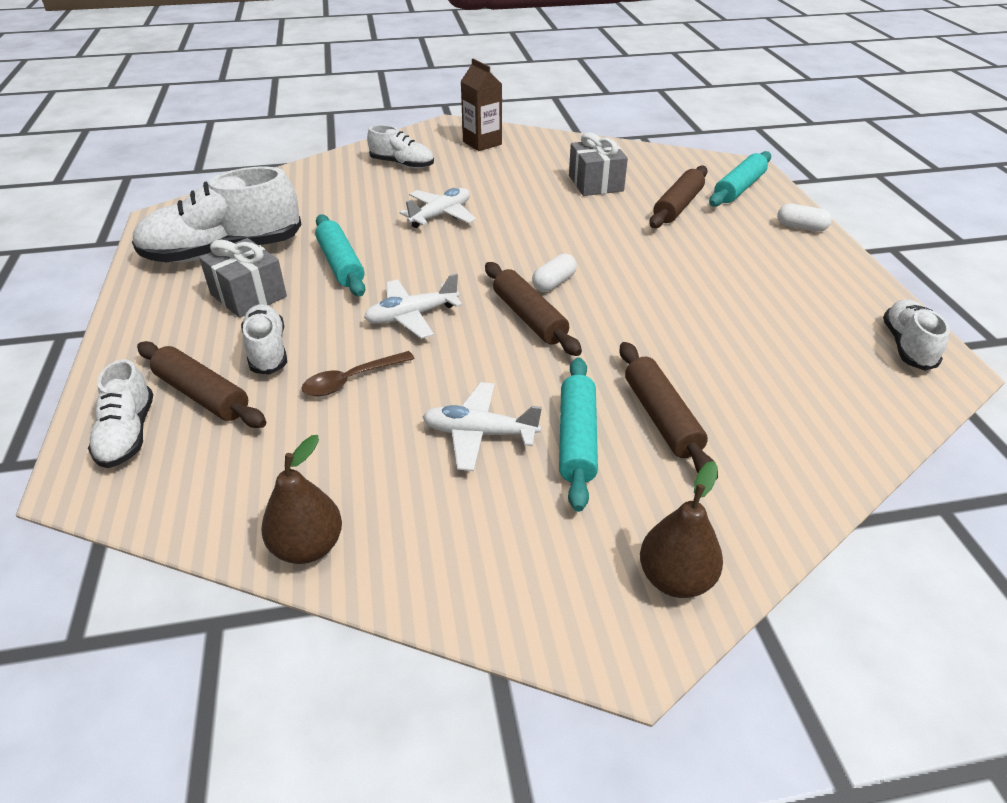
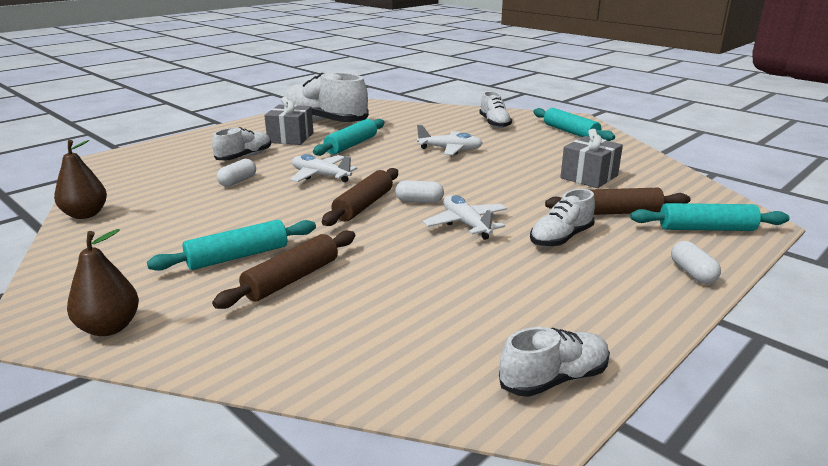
camera: 55 degrees right, 15 degrees down
white shoe [88,359,153,468] -> white shoe moved to [530,189,595,247]
brown rolling pin [137,341,266,428] -> none
brown spoon [301,351,415,396] -> white capsule [217,159,256,187]
white plane [423,382,542,471] -> white plane moved to [423,195,507,240]
brown carton [461,59,502,151] -> turquoise rolling pin [533,108,615,141]

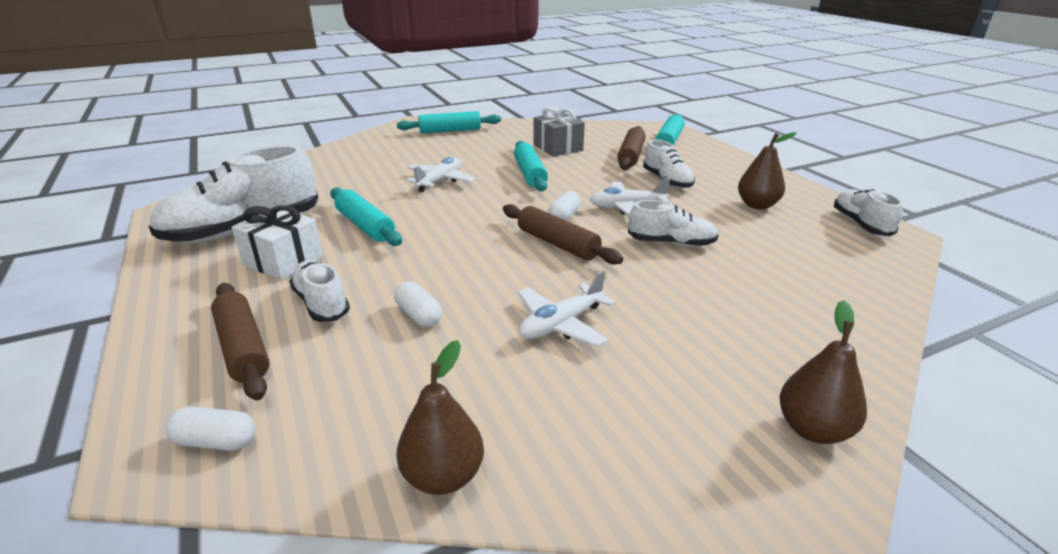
camera: 70 degrees left, 5 degrees up
turquoise rolling pin [147,220,316,271] -> turquoise rolling pin moved to [514,141,548,192]
brown rolling pin [212,231,355,309] -> brown rolling pin moved to [211,283,270,400]
grey gift [264,97,313,145] -> white gift [232,205,323,280]
white plane [290,154,358,182] -> white plane moved to [518,270,616,347]
white shoe [479,91,512,128] -> white shoe moved to [628,200,718,247]
white capsule [671,241,721,284] -> white capsule moved to [165,407,255,451]
none -> brown pear [738,132,797,209]

